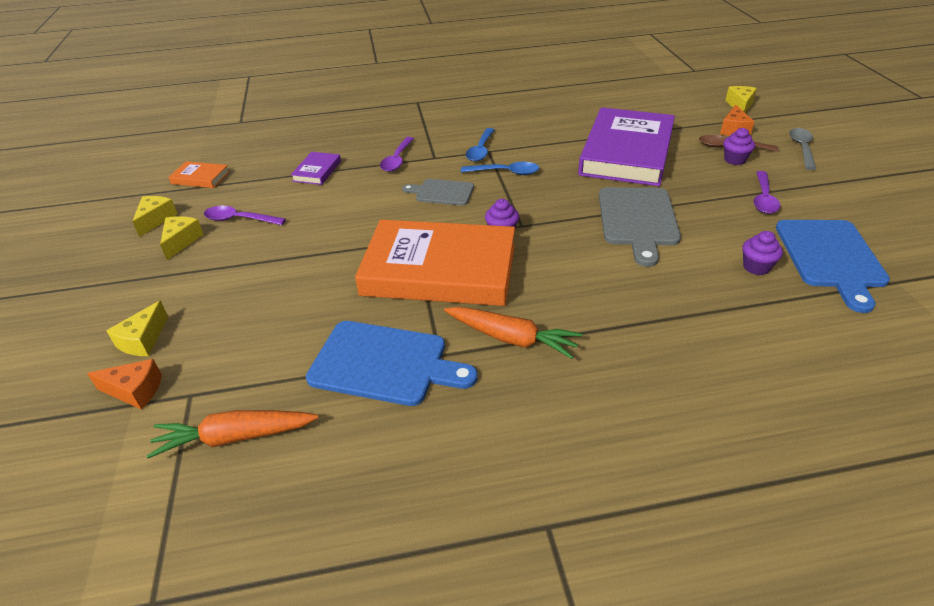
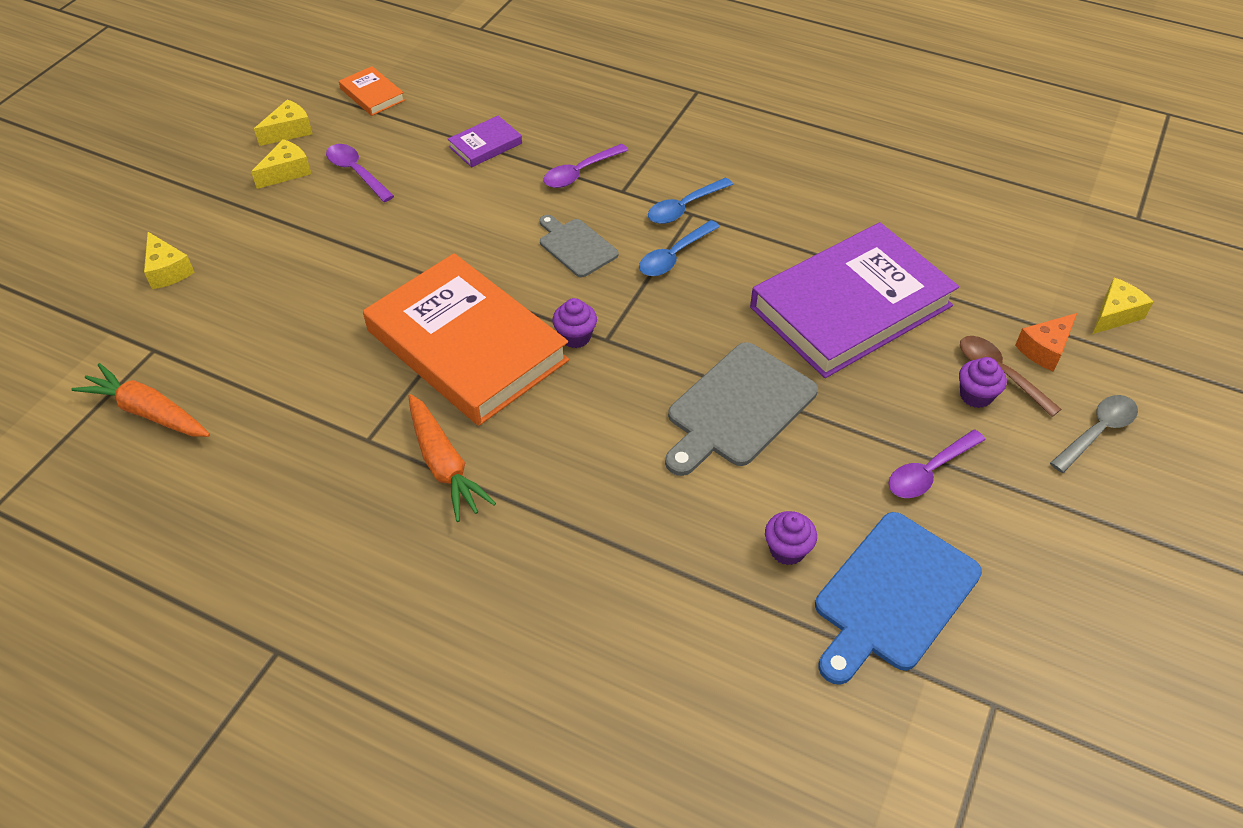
camera: 35 degrees right, 10 degrees up
orange cheese [87,359,162,410] -> none
yellow cheese [106,300,168,356] -> yellow cheese turned 90 degrees counterclockwise [144,232,195,289]
blue cutting board [306,321,478,406] -> none
blue spoon [461,162,539,175] -> blue spoon turned 90 degrees clockwise [639,220,720,276]

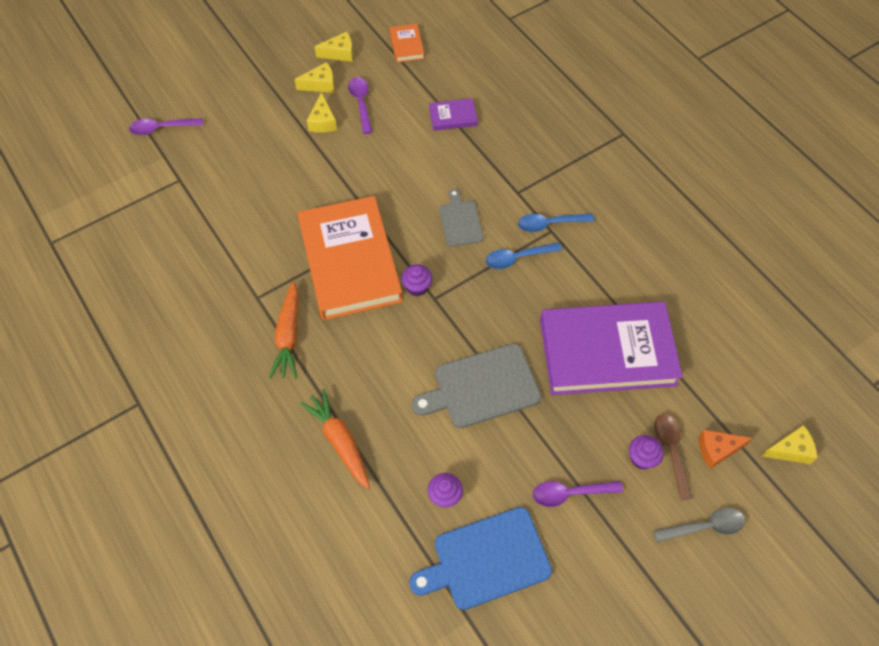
camera: 30 degrees right, 10 degrees up
orange carrot [71,363,210,437] -> orange carrot moved to [300,389,370,490]
yellow cheese [144,232,195,289] -> yellow cheese moved to [307,92,337,133]
purple spoon [543,144,628,188] -> purple spoon moved to [129,118,203,135]

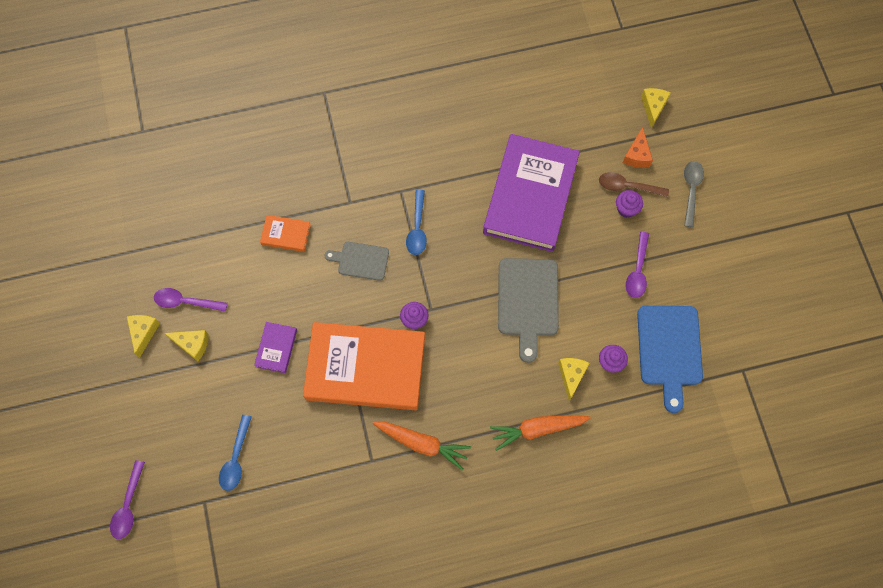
camera: 70 degrees left, 10 degrees up
yellow cheese [314,32,353,62] -> yellow cheese moved to [558,358,590,401]
orange book [389,24,424,63] -> orange book moved to [260,215,311,252]
purple book [429,98,478,131] -> purple book moved to [254,322,297,373]
blue spoon [518,213,594,232] -> blue spoon moved to [219,415,252,491]

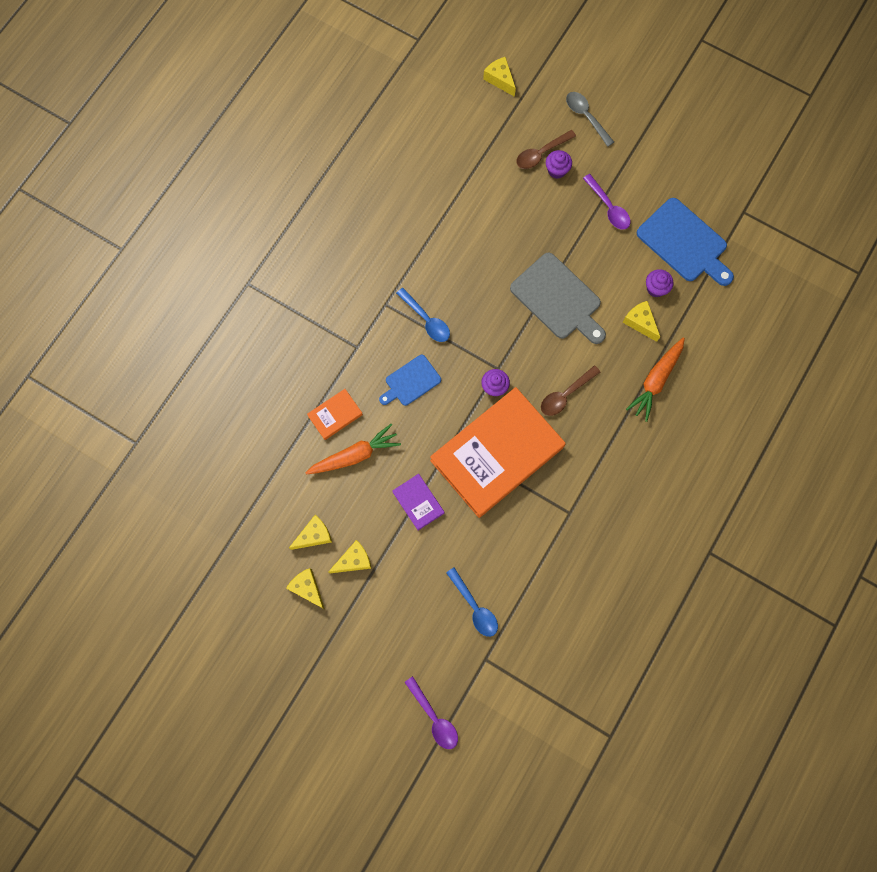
camera: 45 degrees left, 5 degrees up
purple spoon [154,288,228,312] -> yellow cheese [289,515,332,550]
grey cutting board [325,242,389,281] -> blue cutting board [379,355,441,406]
orange carrot [373,422,471,470] -> orange carrot moved to [305,424,401,474]
purple book [483,134,580,252] -> none
orange cheese [623,127,653,168] -> none
none -> brown spoon [541,365,600,416]

